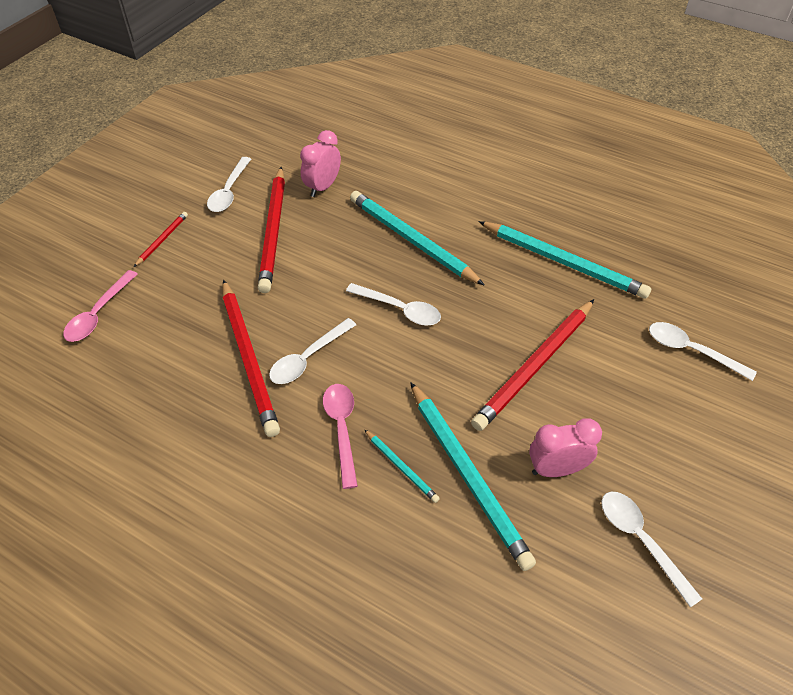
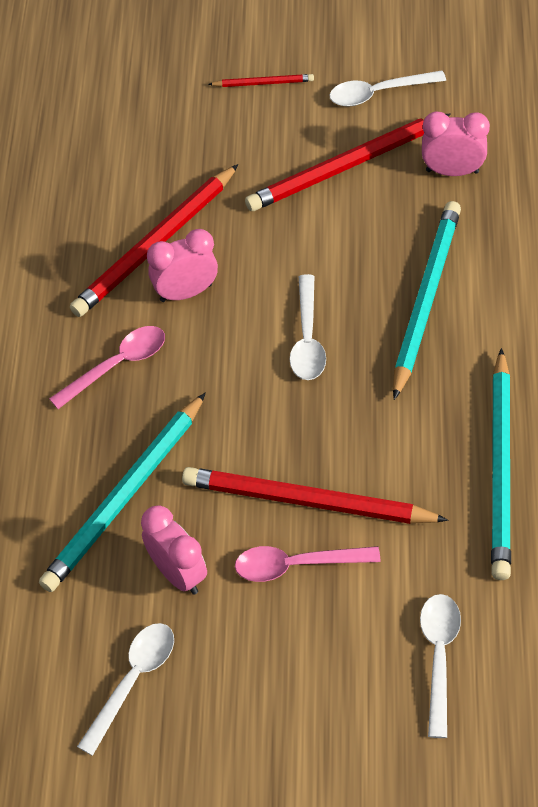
camera: 65 degrees right, 5 degrees up
pink spoon [63,270,138,342] -> pink spoon moved to [235,546,381,582]
white spoon [269,318,356,384] -> pink clock [147,229,218,302]
turquoise pencil [364,429,440,503] -> none

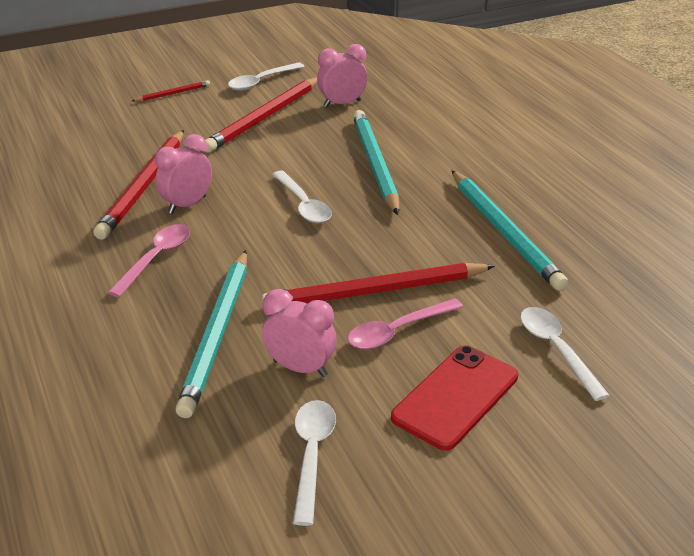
camera: 30 degrees left, 20 degrees down
none -> red phone [391,345,518,451]

